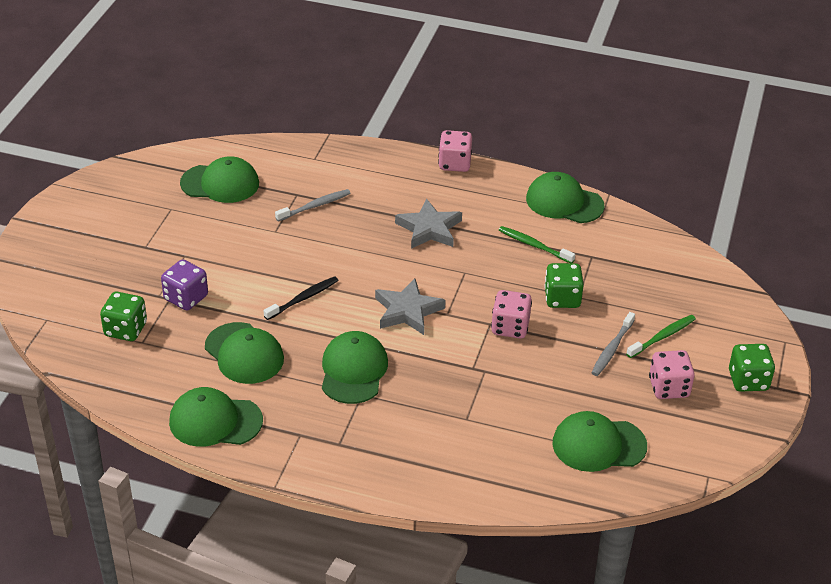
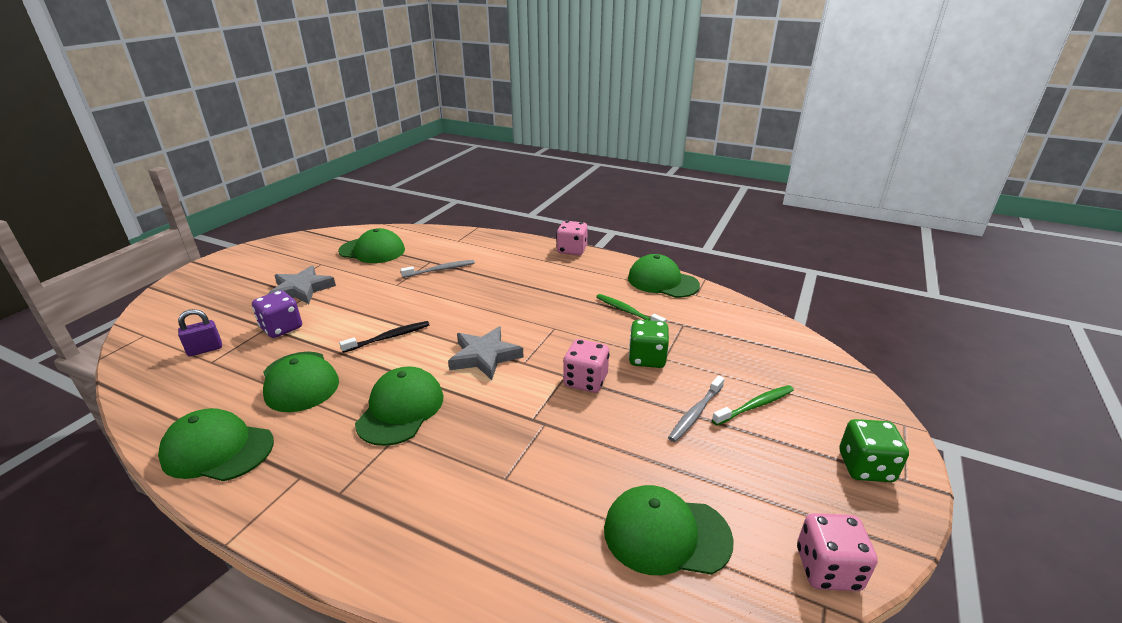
camera: 10 degrees right, 10 degrees down
green dice [100,292,147,341] -> purple padlock [178,309,222,356]
grey star [395,199,462,249] -> grey star moved to [268,266,336,304]
pink dice [649,350,695,399] -> pink dice moved to [797,513,878,591]

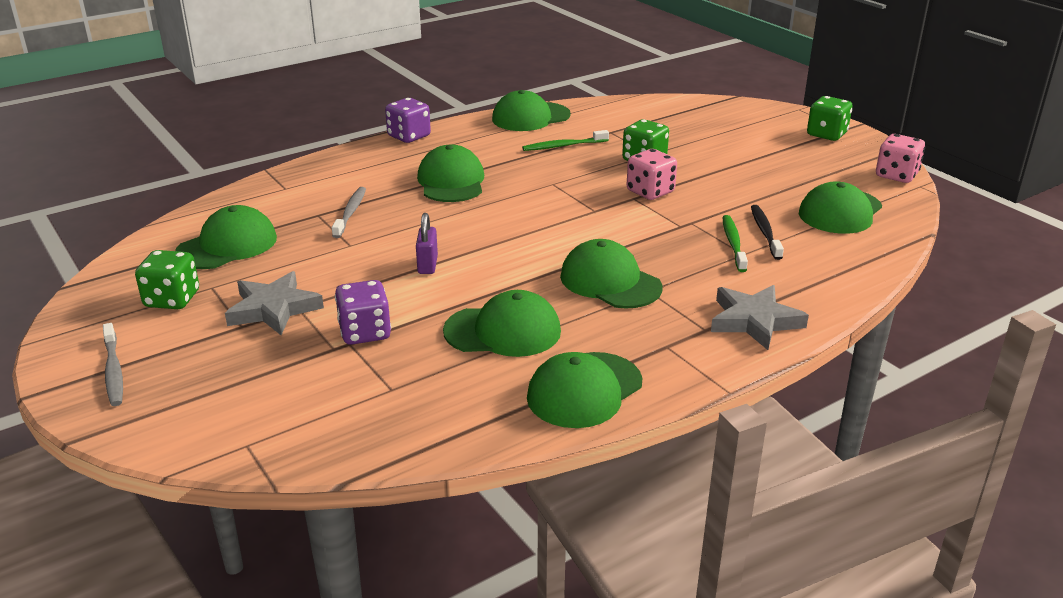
camera: 60 degrees left, 0 degrees up
purple padlock [178,309,222,356] -> purple padlock moved to [416,213,438,274]
black toothbrush [339,321,429,353] -> black toothbrush moved to [751,205,784,260]
grey star [448,326,524,380] -> grey star moved to [711,285,809,350]
pink dice [557,221,588,256] -> purple dice [385,98,431,143]
grey toothbrush [668,375,725,442] -> grey toothbrush moved to [103,323,123,406]
green toothbrush [712,385,794,425] -> green toothbrush moved to [722,215,748,272]
none -> green dice [135,250,199,309]
none -> green cap [417,145,484,202]

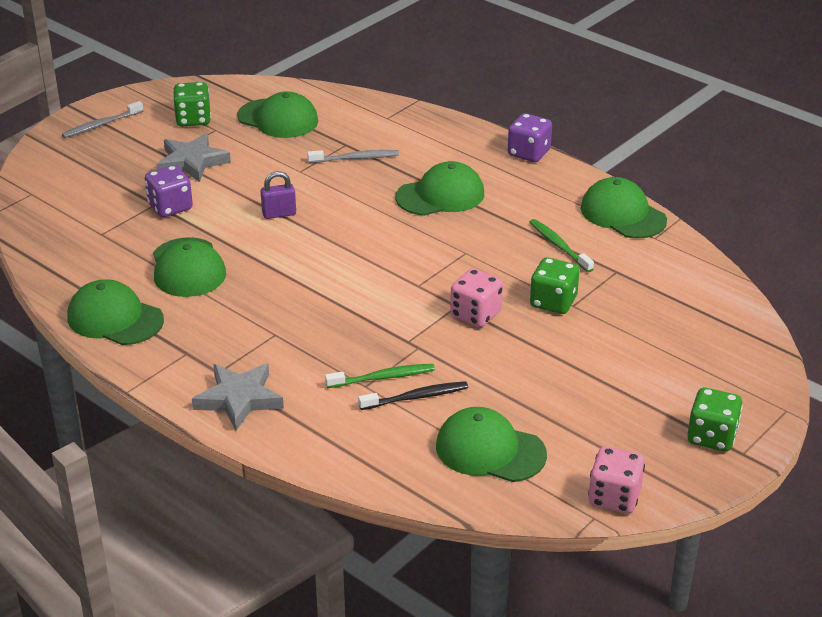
camera: 75 degrees right, 5 degrees up
green cap [560,239,662,309] -> none

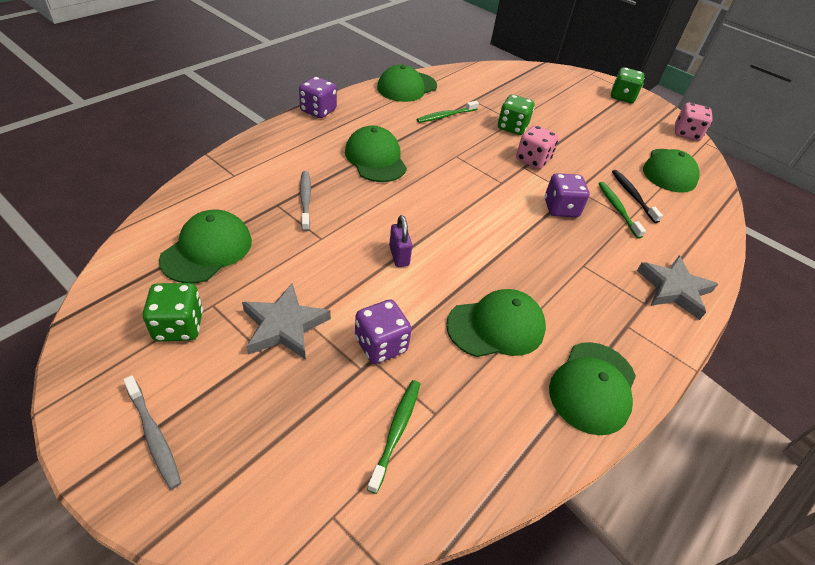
camera: 95 degrees left, 10 degrees up
none -> green toothbrush [367,380,420,494]
none -> purple dice [545,173,589,217]

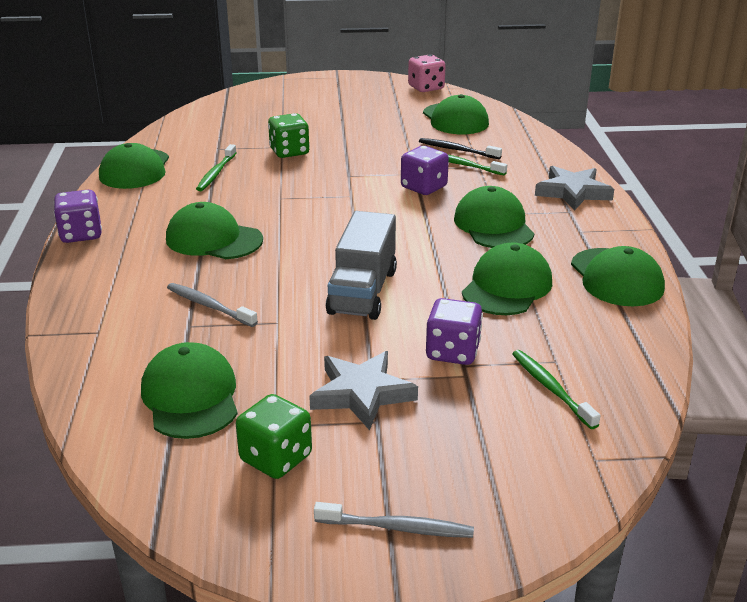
camera: 40 degrees left, 15 degrees down
purple padlock [389,215,412,267] -> grey truck [326,211,397,320]
pink dice [516,125,559,169] -> none
green dice [611,67,644,103] -> none
none -> green cap [454,186,534,248]

